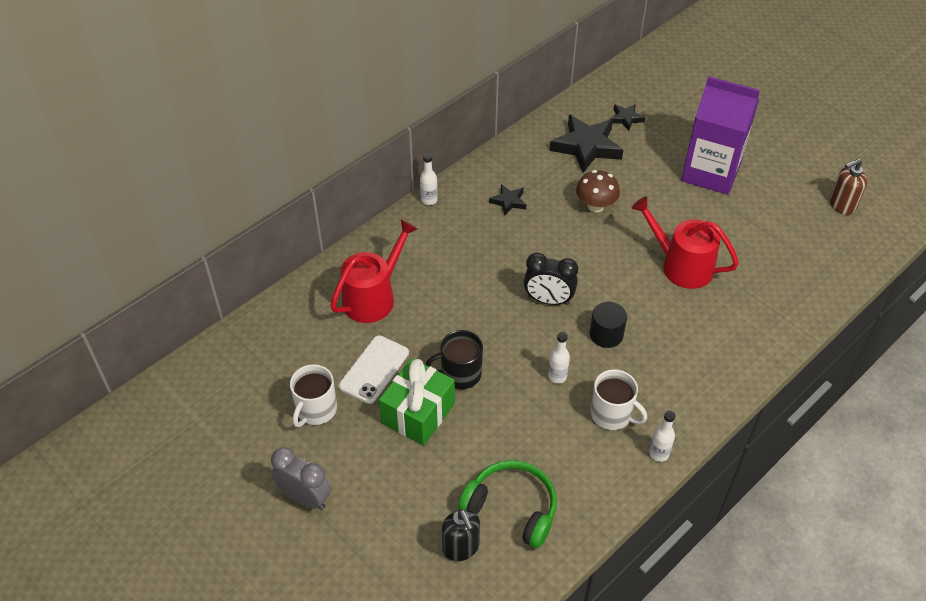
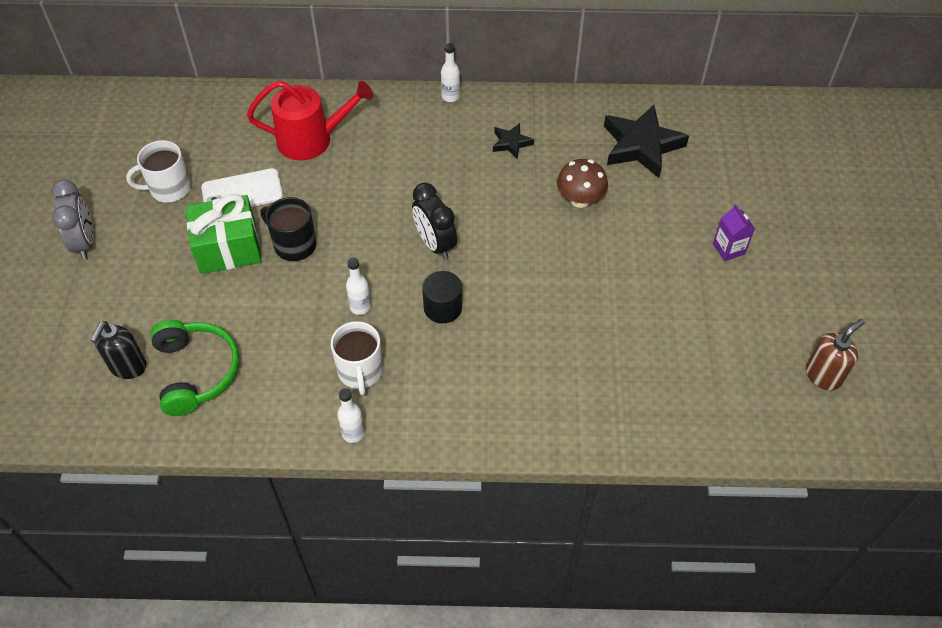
camera: 45 degrees right, 5 degrees up
black star [610,104,646,131] -> none
red watering can [632,196,739,289] -> none
purple carton [681,76,760,195] -> purple carton [713,204,755,261], size x0.40
brown soap dispenser [830,158,867,215] -> brown soap dispenser turned 120 degrees clockwise [806,319,865,390]

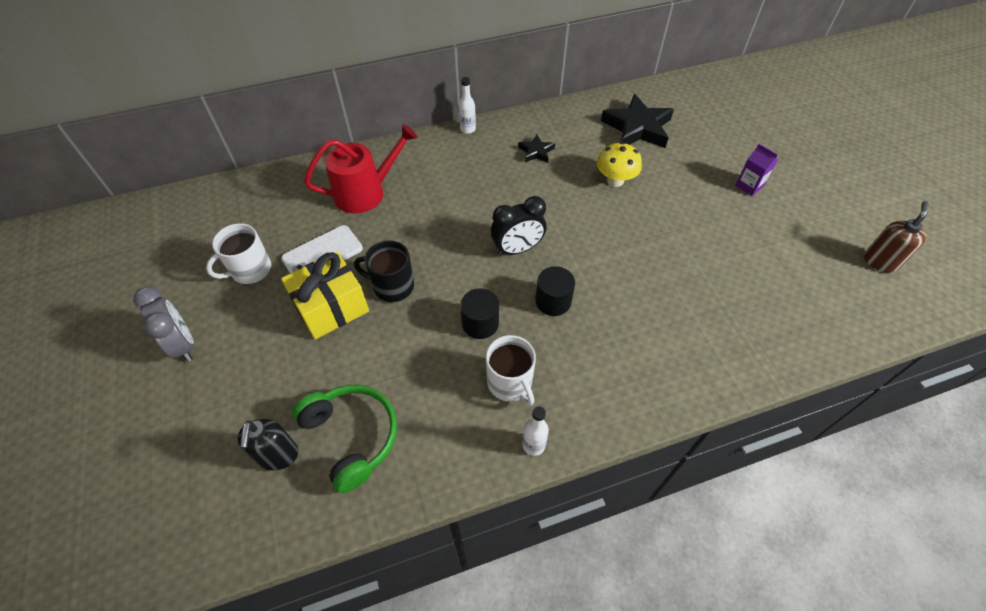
camera: 20 degrees left, 0 degrees up
green gift [186,194,261,274] -> yellow gift [281,251,369,339]
white bottle [346,258,371,315] -> black cylinder [460,288,499,339]
black clock [412,183,457,259] -> black clock turned 60 degrees counterclockwise [491,196,546,256]
brown mushroom [557,159,608,208] -> yellow mushroom [597,142,642,187]

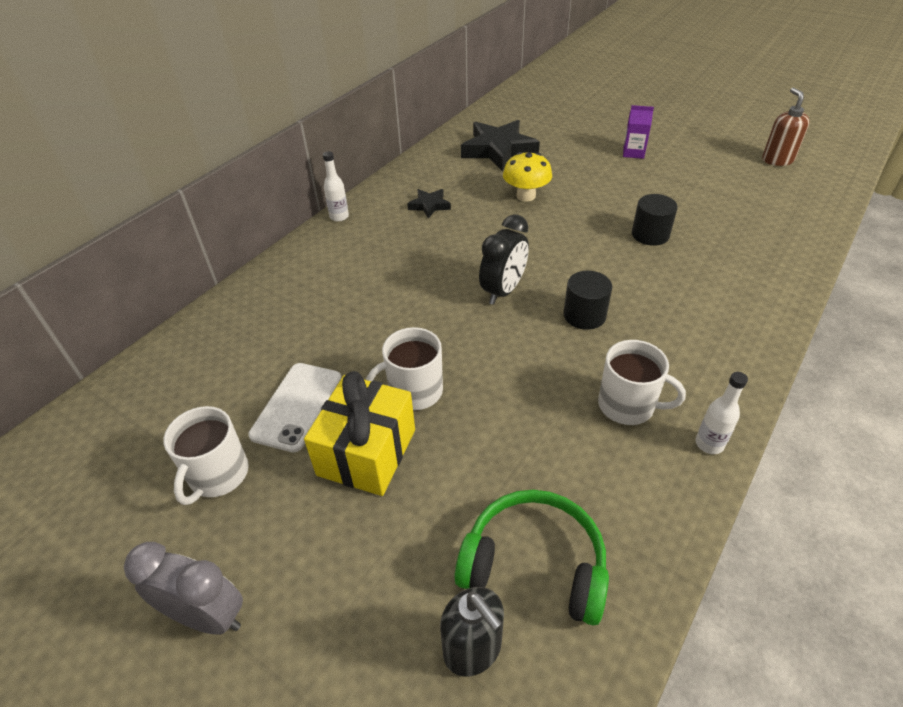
camera: 35 degrees left, 10 degrees down
red watering can [304,124,418,214] -> none
black mug [354,240,414,302] -> white mug [366,327,443,410]
black cylinder [460,288,499,339] -> black cylinder moved to [632,194,678,246]

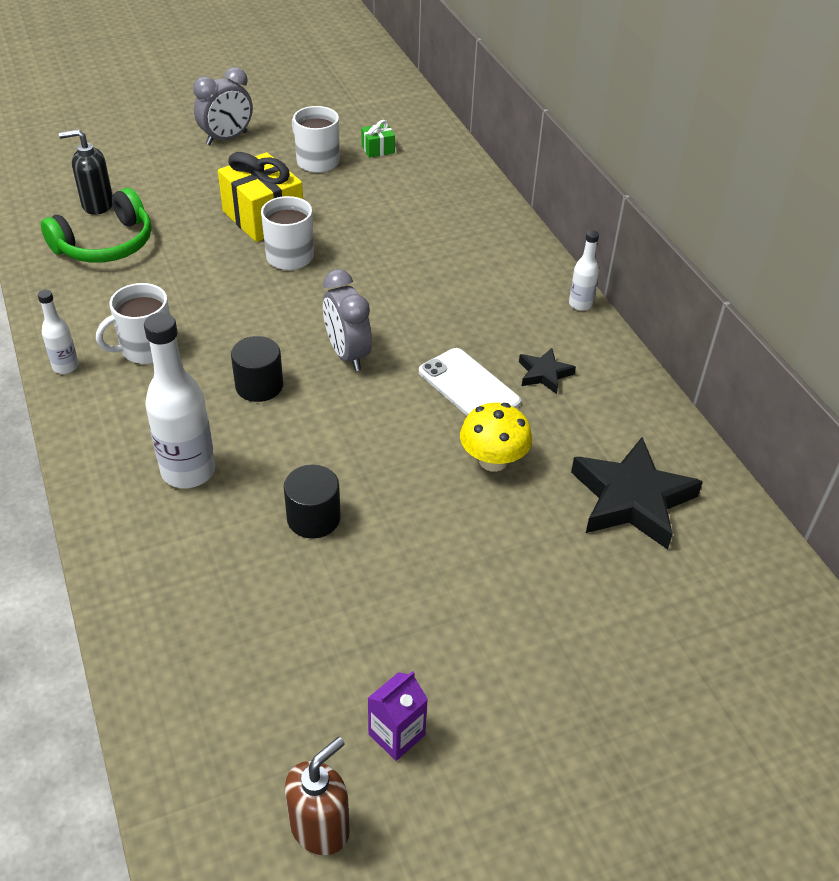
camera: 120 degrees right, 0 degrees up
white phone [248,363,341,452] -> white phone moved to [419,348,521,416]
black clock [479,214,529,305] -> grey clock [323,269,372,371]
purple carton [623,105,654,159] -> purple carton moved to [368,671,428,761]
brown soap dispenser [762,88,810,166] -> brown soap dispenser turned 75 degrees counterclockwise [285,737,350,855]
none -> white bottle [144,313,215,488]
none -> green gift [361,120,395,158]

